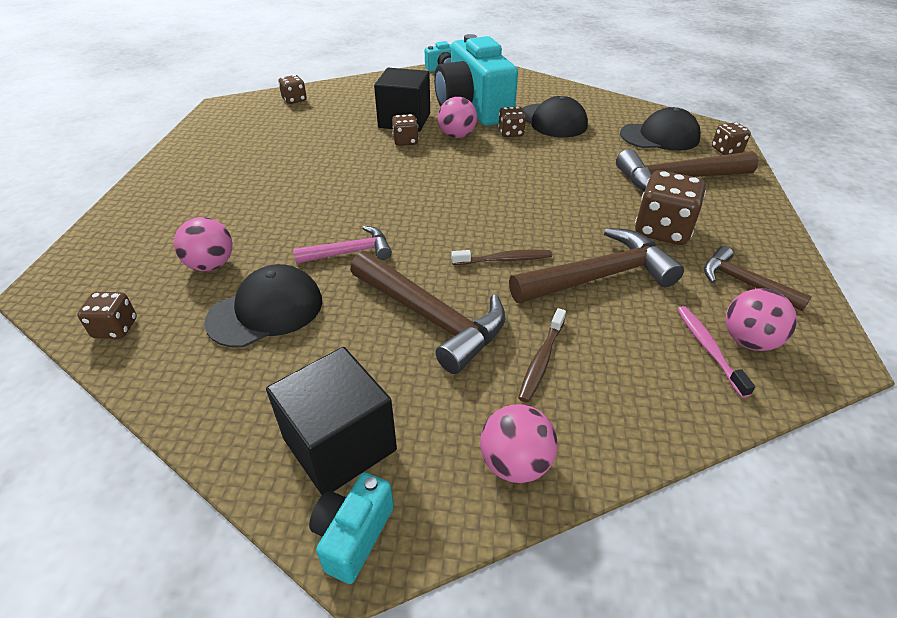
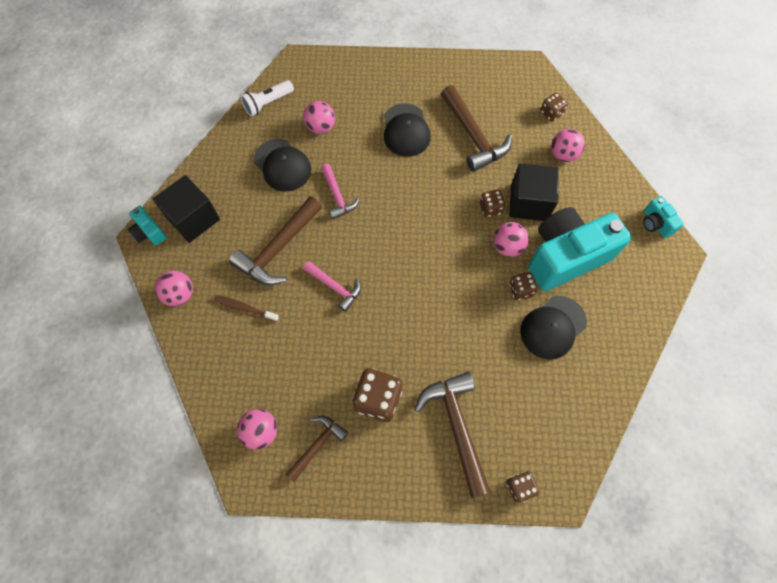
camera: 85 degrees right, 25 degrees up
brown dice [77,292,137,339] -> white flashlight [241,80,294,117]
turquoise camera [309,472,394,584] -> turquoise camera turned 150 degrees counterclockwise [128,206,167,245]
brown toothbrush [451,249,552,265] -> pink hammer [303,261,361,312]
brown hammer [509,228,684,303] -> brown hammer moved to [441,85,512,172]
black cap [620,107,701,151] -> black cap moved to [384,103,431,157]
pink toothbrush [677,306,755,398] -> none
none -> pink ball [551,129,585,162]

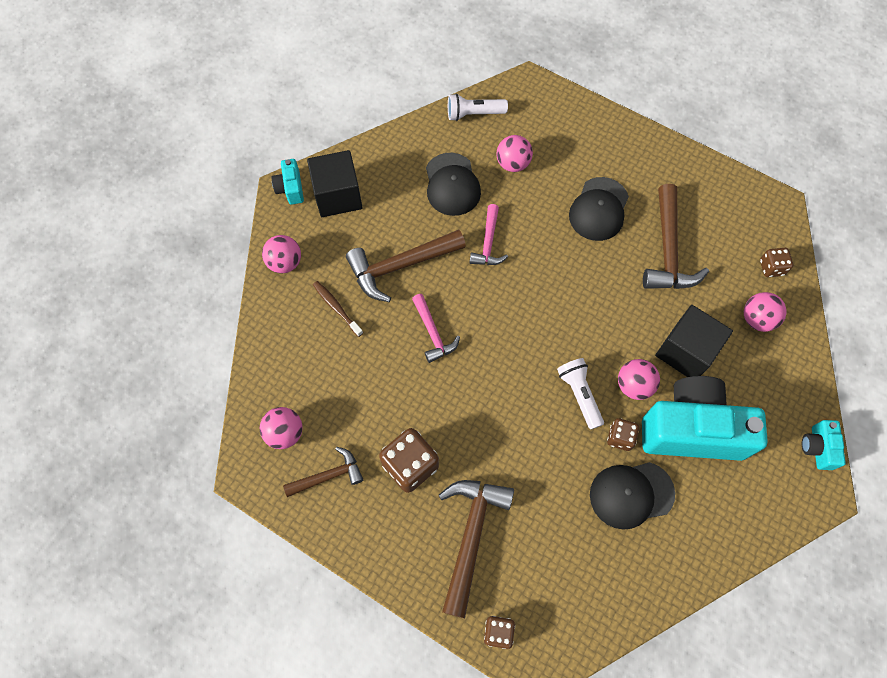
camera: 30 degrees right, 0 degrees up
brown dice [480,190,505,217] -> none
none -> white flashlight [557,358,604,430]

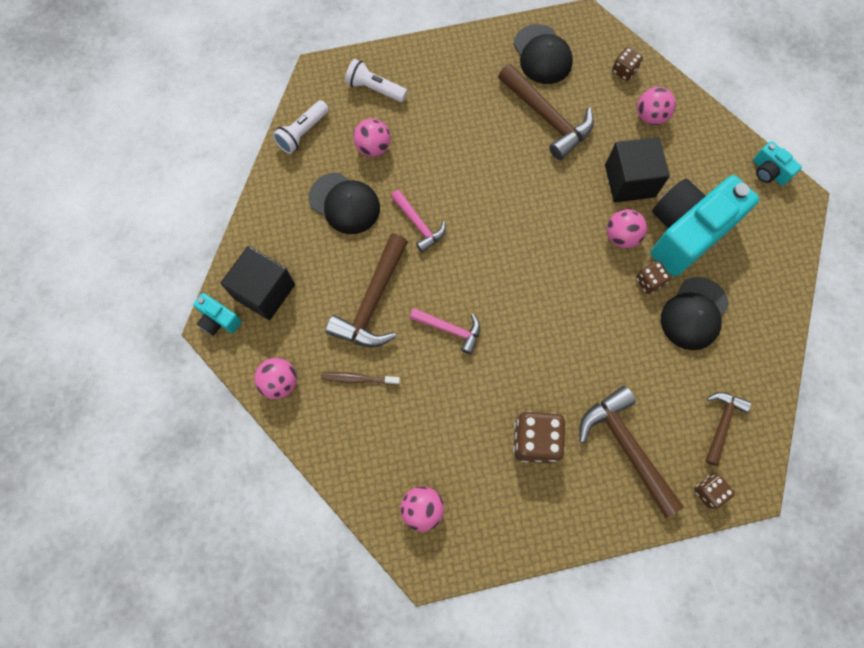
camera: 45 degrees left, 5 degrees up
brown hammer [283,447,363,497] -> brown hammer moved to [705,392,751,466]
white flashlight [557,358,604,430] -> white flashlight moved to [345,59,407,102]
black cap [569,177,629,241] -> black cap moved to [513,24,573,84]

